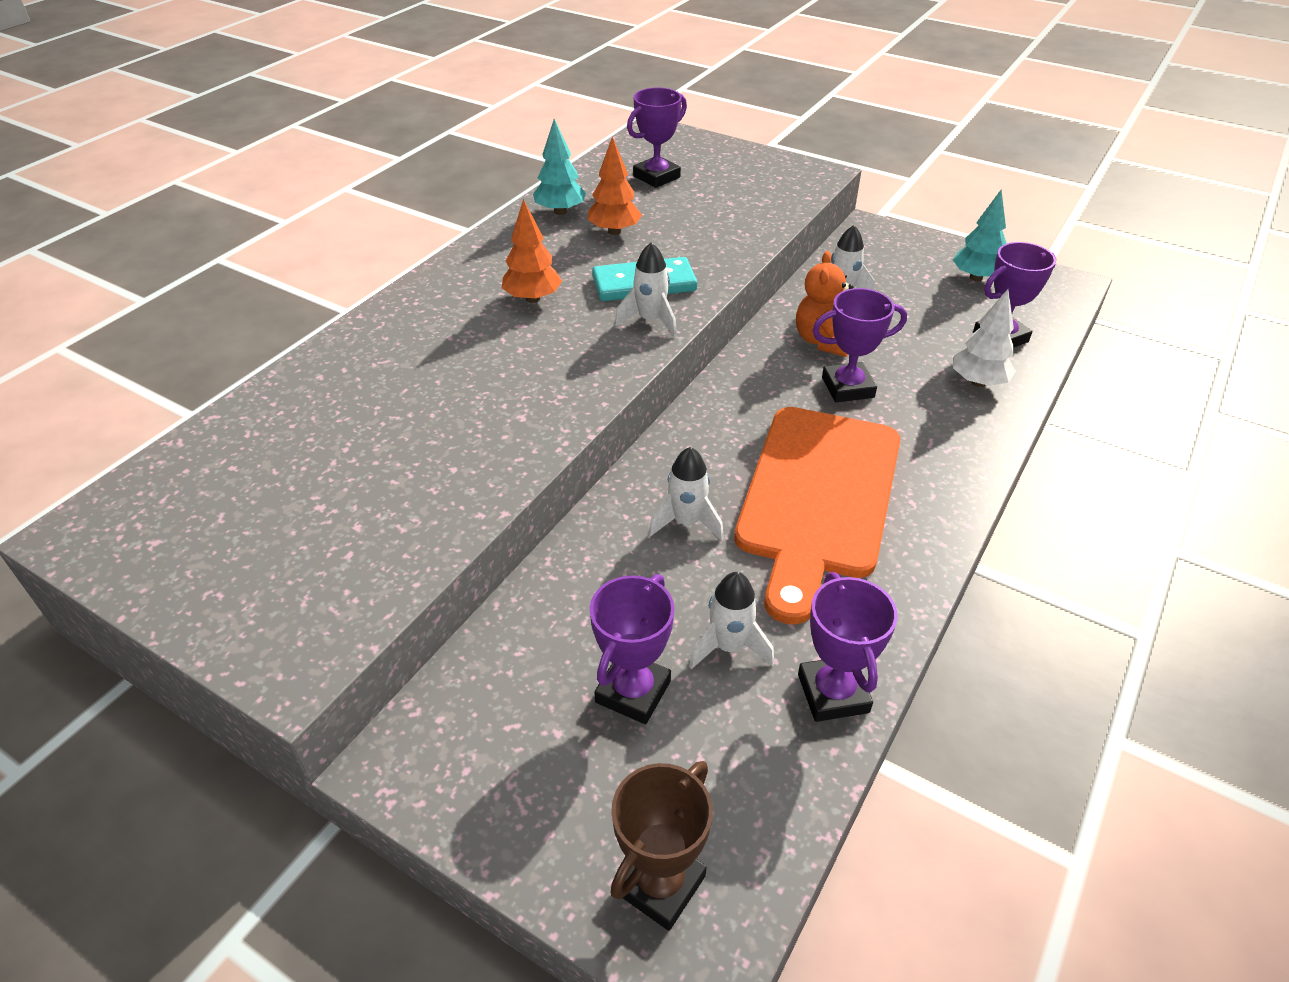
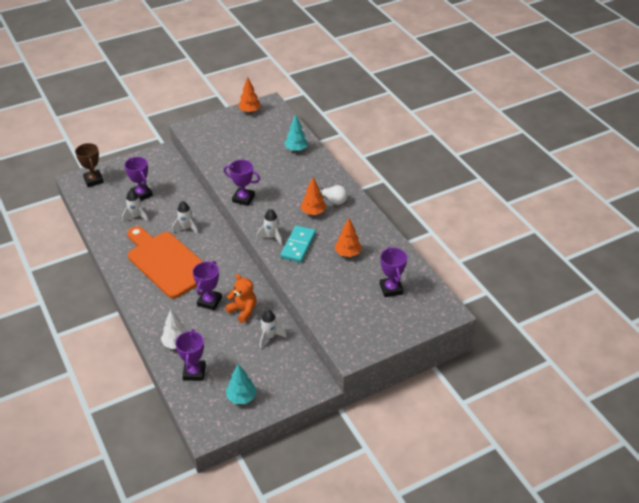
camera: 120 degrees right, 0 degrees up
turquoise tree [533,119,586,215] -> turquoise tree moved to [284,115,308,151]
purple trophy [798,572,898,722] -> purple trophy moved to [223,160,260,206]
none -> orange tree [238,77,261,113]
none -> white light bulb [319,185,348,205]

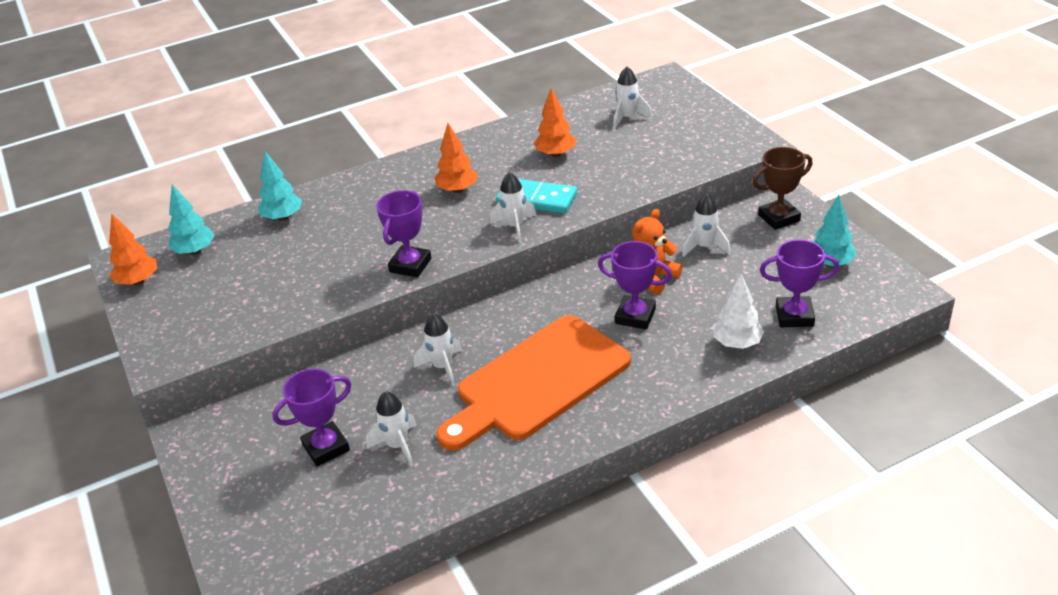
camera: 85 degrees left, 5 degrees down
brown trophy [75,143,104,187] -> brown trophy moved to [753,147,813,230]
white light bulb [319,185,348,205] -> none
purple trophy [380,247,407,297] -> white rocket [613,66,652,129]
none -> turquoise tree [168,184,215,255]

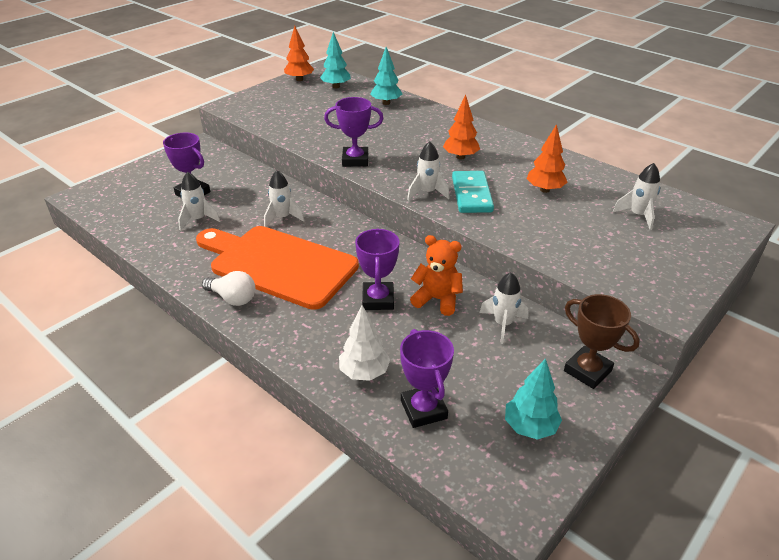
camera: 65 degrees right, 0 degrees up
none -> white light bulb [202,271,255,306]

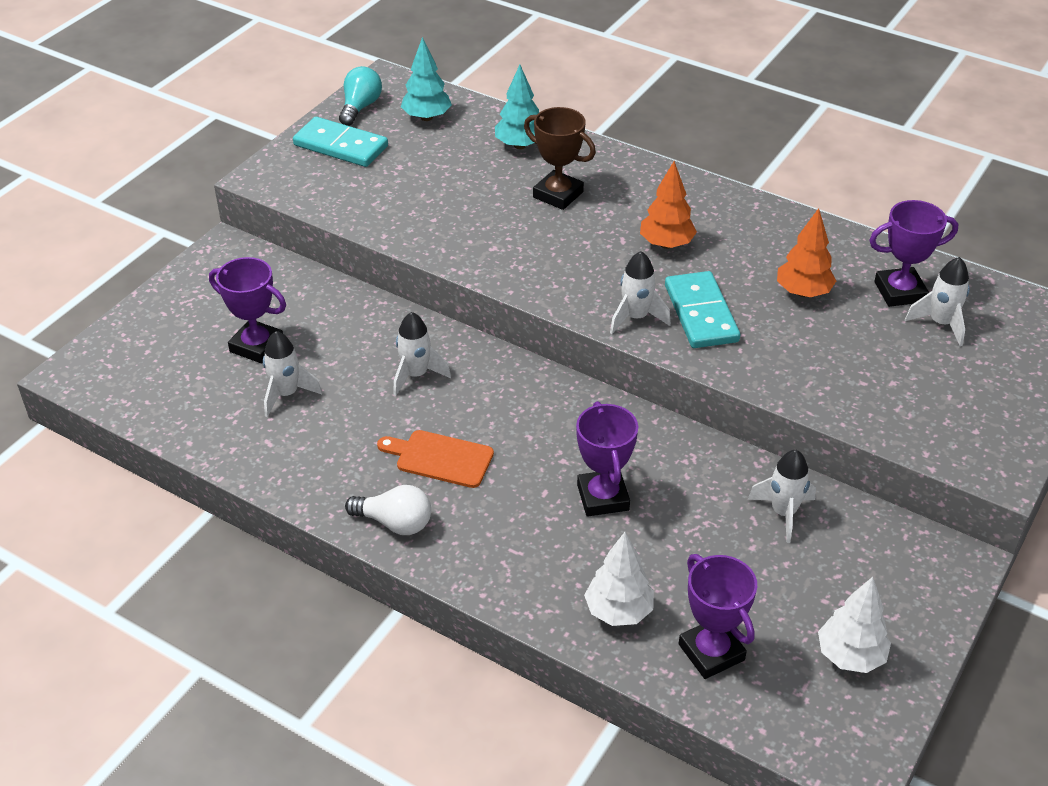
camera: 10 degrees left, 5 degrees up
orange cutting board [196,226,359,310] -> orange cutting board [377,430,494,488], size x0.45
orange tree [284,26,314,81] -> turquoise light bulb [339,66,382,126]
purple trophy [324,97,384,167] -> purple trophy moved to [869,200,958,307]
orange teddy bear [410,235,463,316] -> none
turquoise tree [505,358,562,440] -> white tree [818,577,891,673]
brown trophy [564,294,640,389] -> brown trophy moved to [524,107,596,210]
none -> turquoise domino [293,117,388,167]

